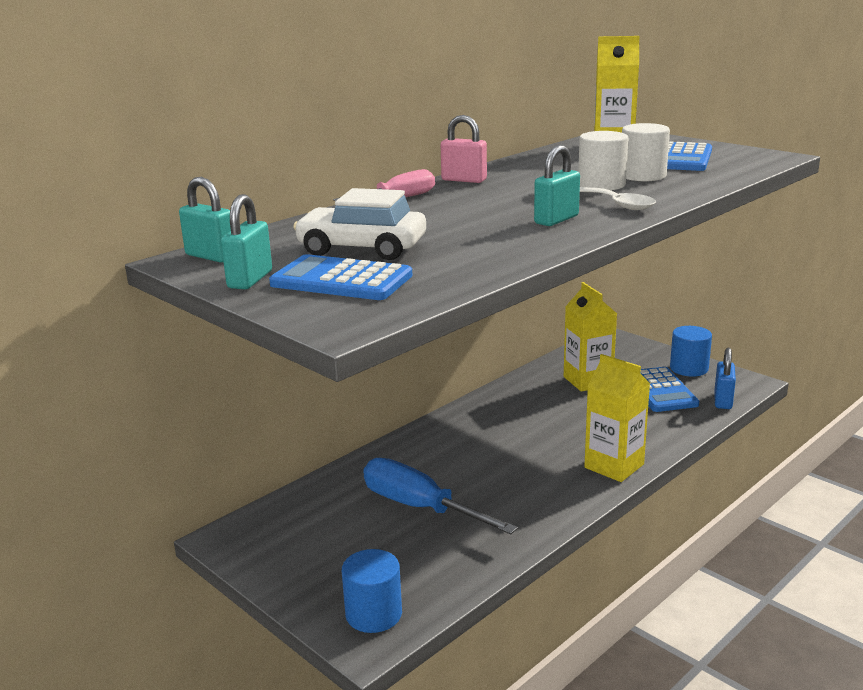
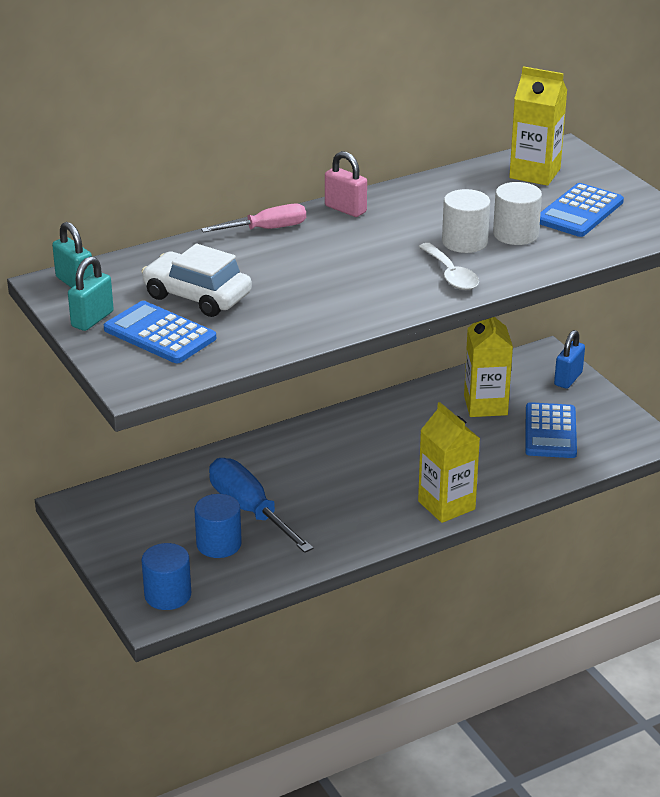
camera: 15 degrees right, 10 degrees up
turquoise padlock [534,145,580,226] -> none
blue cylinder [670,326,712,377] -> blue cylinder moved to [194,494,242,558]
blue padlock [714,348,736,409] -> blue padlock moved to [554,330,585,389]

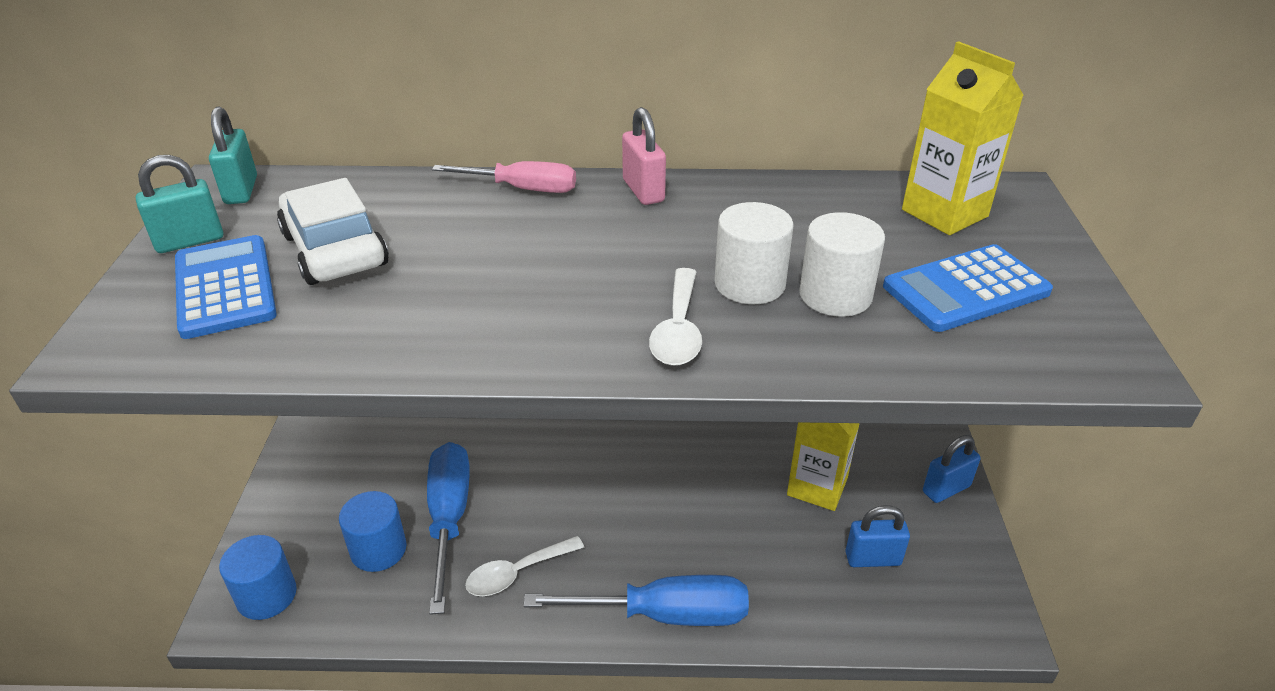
camera: 30 degrees right, 5 degrees up
yellow carton [418,402,480,523] -> blue screwdriver [524,575,749,626]
blue calculator [525,402,577,458] -> blue padlock [846,505,910,567]
none -> white spoon [465,536,584,596]

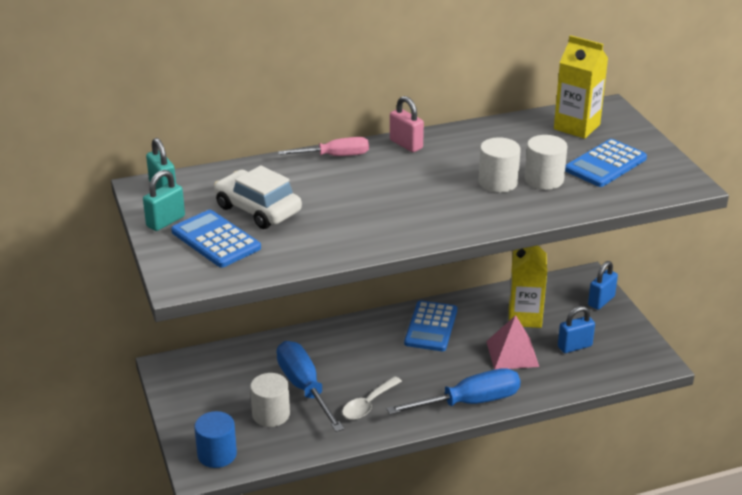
camera: 20 degrees left, 5 degrees down
blue cylinder [339,491,407,572] -> white cylinder [250,373,290,427]
white spoon [649,268,702,366] -> none
none -> blue calculator [404,300,457,351]
none -> pink pyramid [486,315,539,370]

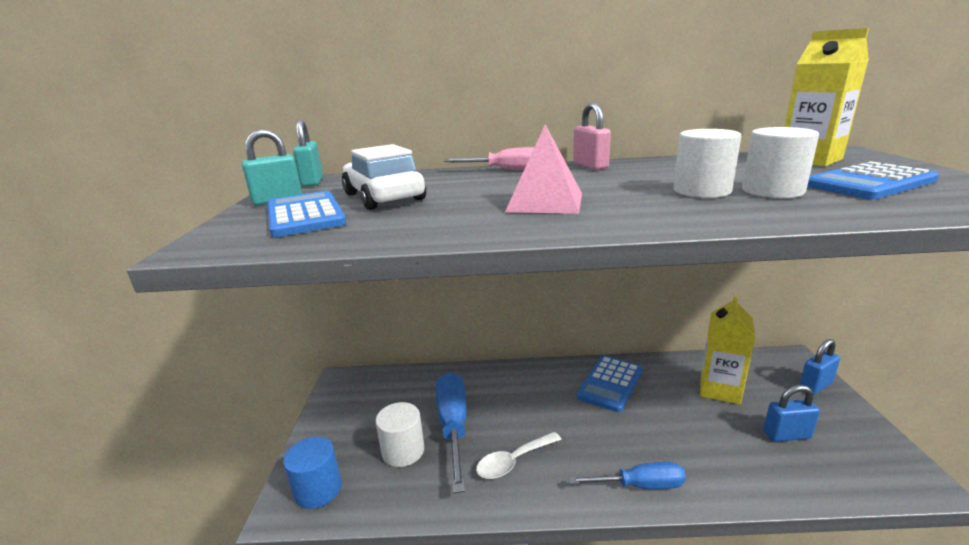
camera: 20 degrees right, 10 degrees down
blue screwdriver [387,368,520,415] -> blue screwdriver [569,462,686,489], size x0.63
pink pyramid [486,315,539,370] -> pink pyramid moved to [505,124,582,214]

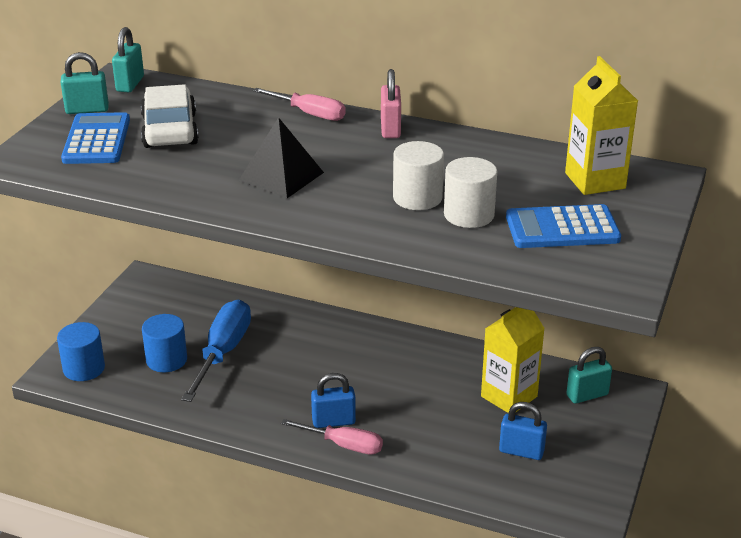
camera: 20 degrees right, 10 degrees up
white cylinder [375,402,424,467] -> blue cylinder [142,314,187,372]
white spoon [476,432,562,479] -> none
pink pyramid [505,124,582,214] -> black pyramid [238,117,324,198]
blue screwdriver [569,462,686,489] -> pink screwdriver [281,419,383,454]
blue calculator [577,356,642,412] -> none
blue padlock [799,339,840,395] -> blue padlock moved to [311,373,356,428]
none -> turquoise padlock [566,347,612,404]

